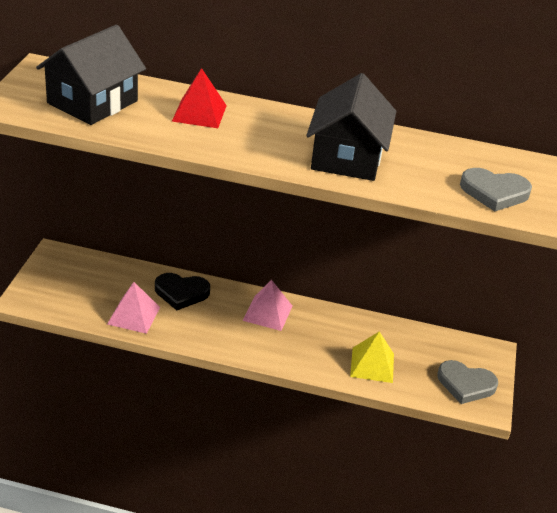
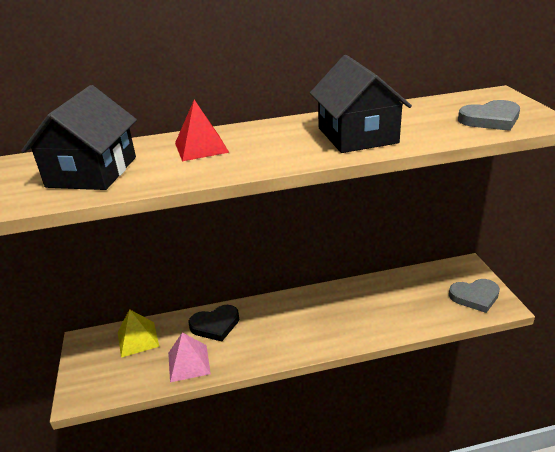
camera: 20 degrees left, 5 degrees down
pink pyramid [242,280,292,331] -> none
yellow pyramid [350,331,394,383] -> yellow pyramid moved to [118,309,159,358]

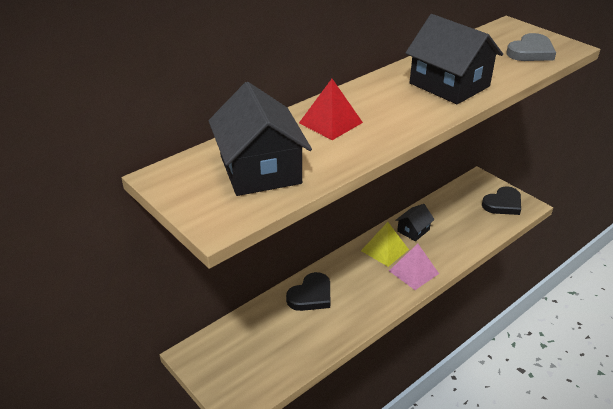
camera: 30 degrees left, 5 degrees up
yellow pyramid [118,309,159,358] -> yellow pyramid moved to [361,222,409,267]
pink pyramid [168,332,211,382] -> pink pyramid moved to [389,244,439,290]
grey heart [449,279,500,313] -> black heart [482,186,521,215]
none -> black house [395,204,435,241]

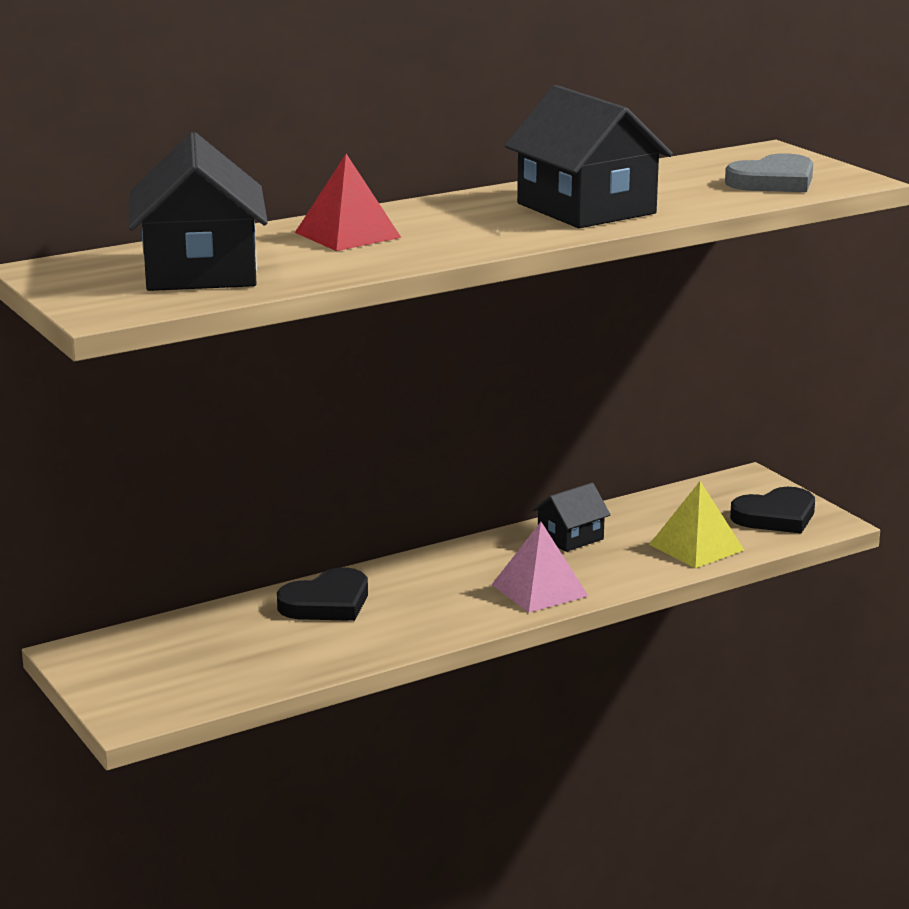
camera: 10 degrees right, 15 degrees down
yellow pyramid [361,222,409,267] -> yellow pyramid moved to [649,481,744,568]

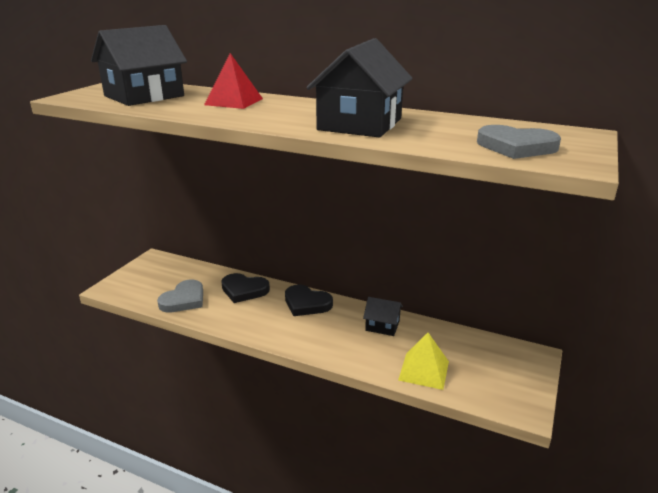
camera: 55 degrees right, 5 degrees up
pink pyramid [492,522,588,613] -> none
black heart [730,487,815,534] -> black heart moved to [285,285,333,316]
none -> grey heart [157,280,203,313]

